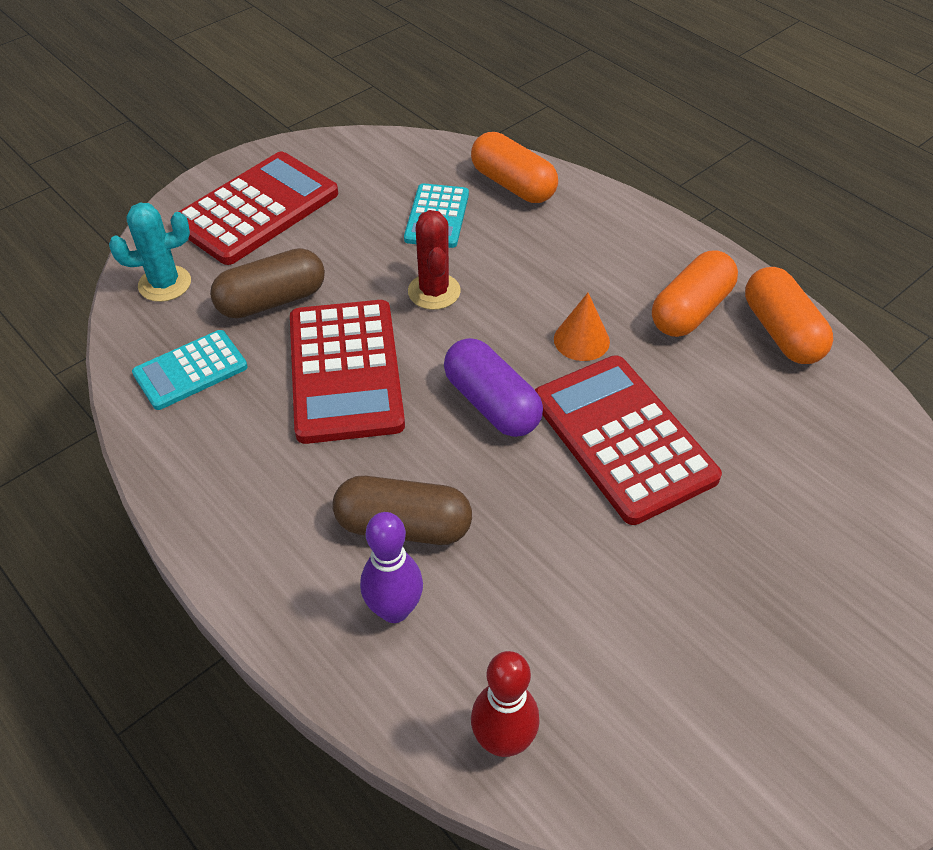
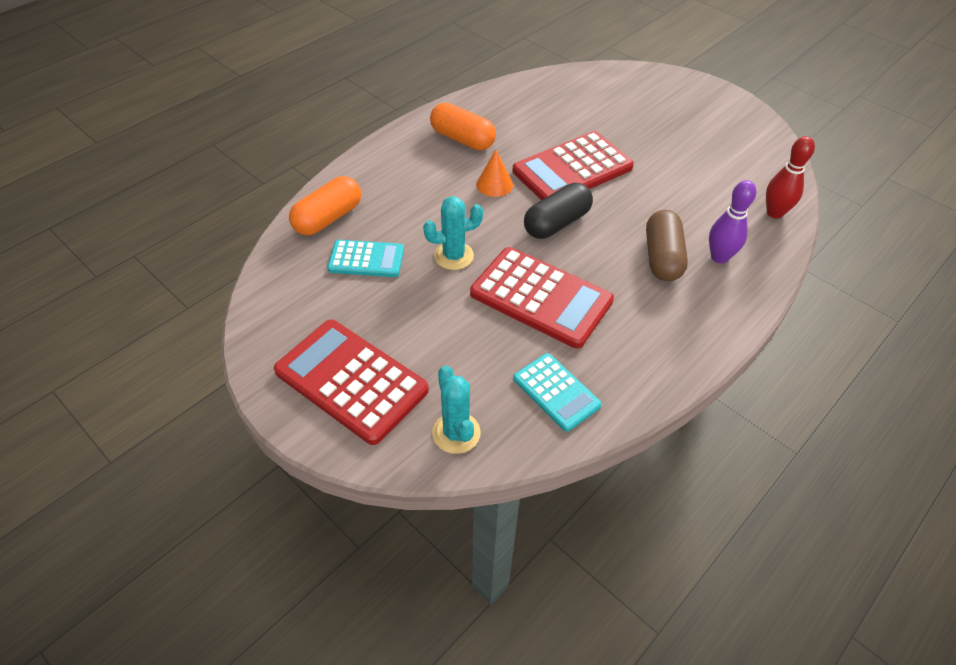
camera: 95 degrees left, 0 degrees up
brown capsule [210,248,325,319] -> none
red calculator [290,300,405,444] -> red calculator turned 45 degrees clockwise [470,247,614,348]
red cactus [408,210,461,310] -> turquoise cactus [423,196,483,270]
purple capsule [444,338,543,437] -> black capsule [524,183,593,239]
orange capsule [745,267,833,364] -> none

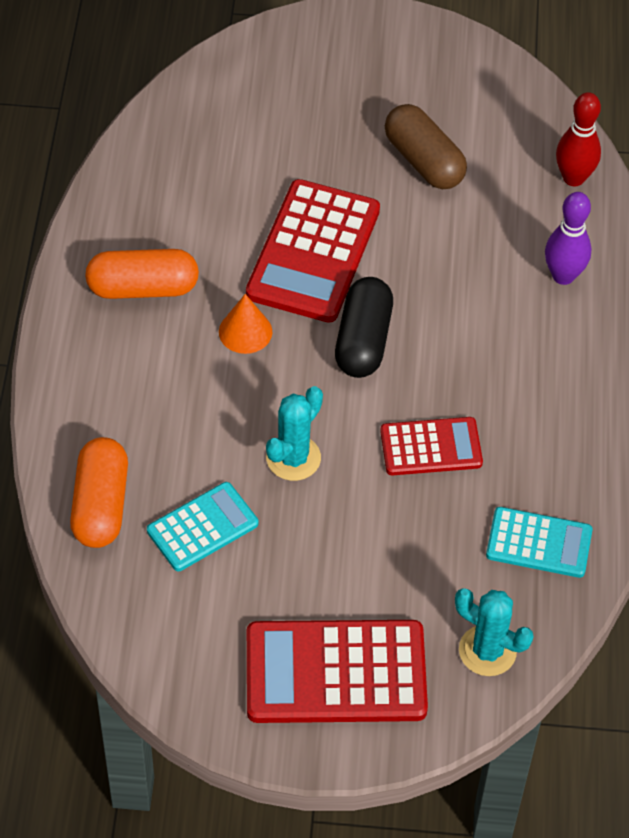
camera: 40 degrees left, 5 degrees up
red calculator [470,247,614,348] -> red calculator [380,417,483,475], size x0.58
brown capsule [646,210,688,281] -> brown capsule moved to [385,104,467,189]

